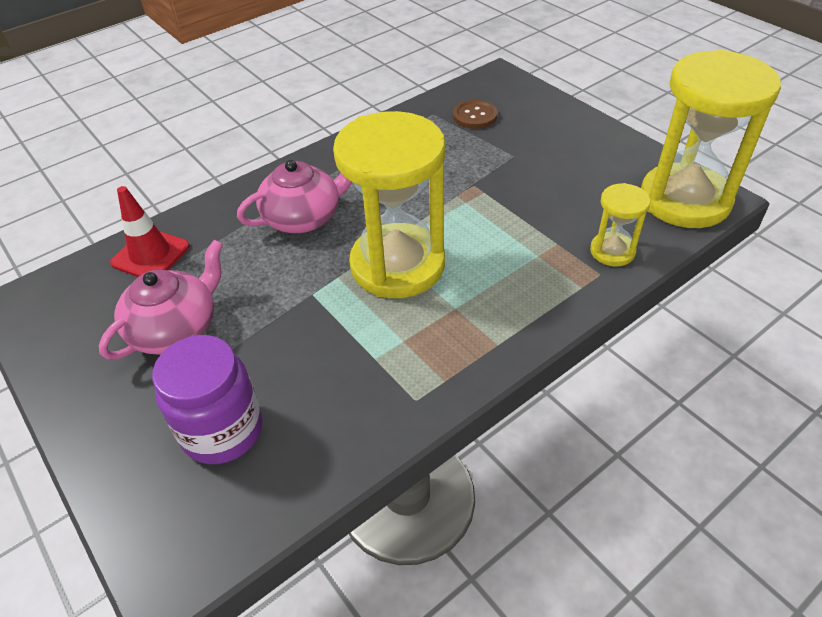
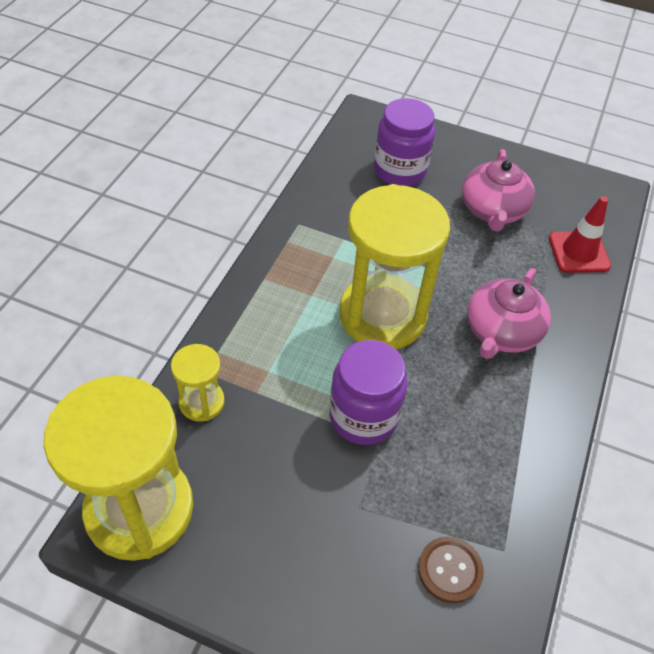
camera: 145 degrees right, 5 degrees up
none -> purple jar [329,340,407,445]

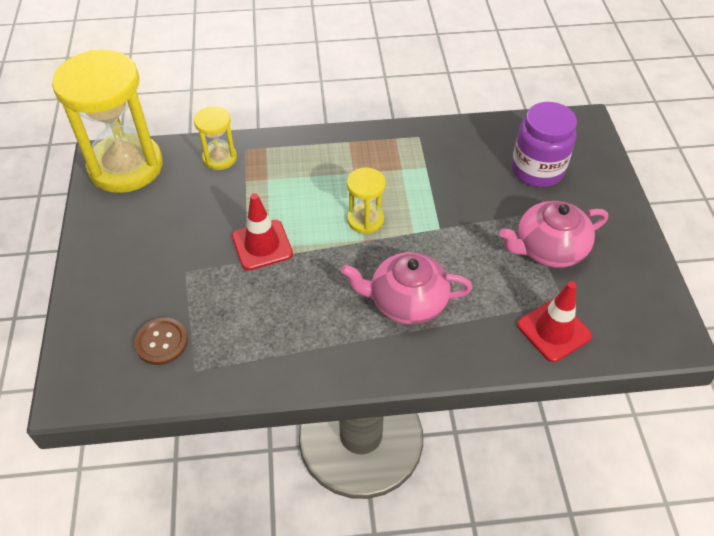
camera: 65 degrees right, 0 degrees up
purple jar [329,340,407,445] -> red traffic cone [232,193,293,270]
yellow hourglass [339,184,450,349] -> yellow hourglass [347,168,386,234], size x0.47

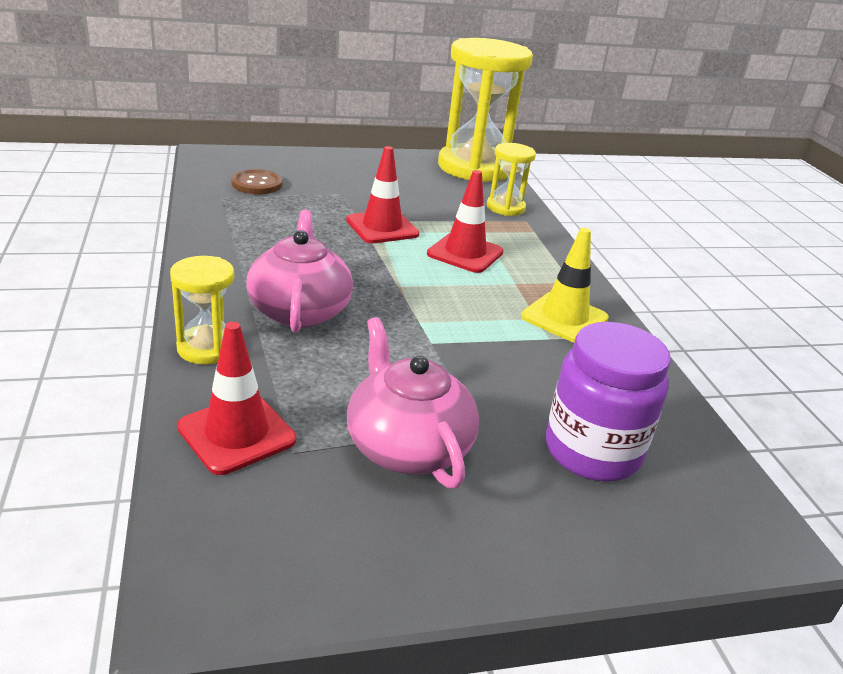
camera: 80 degrees right, 20 degrees down
yellow hourglass [347,168,386,234] -> yellow hourglass moved to [170,256,234,364]
none -> red traffic cone [427,170,504,273]
none -> yellow traffic cone [521,228,609,343]

